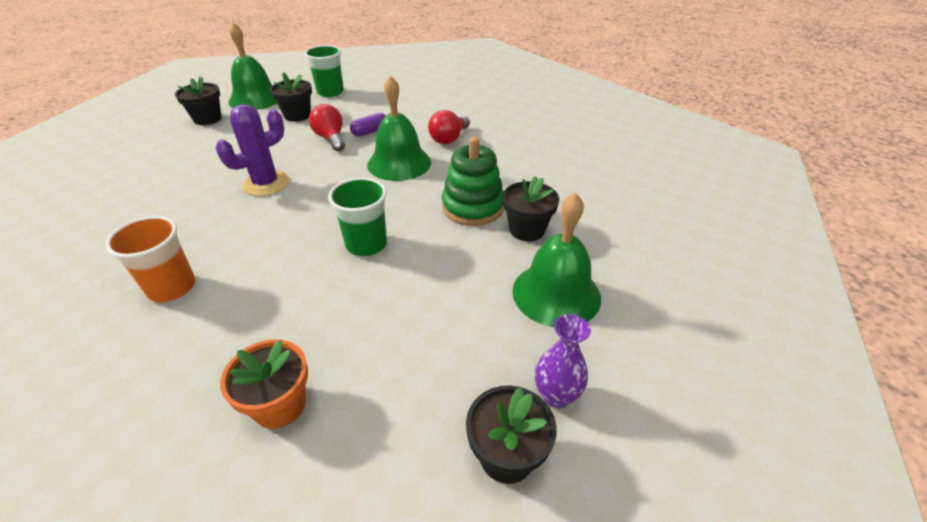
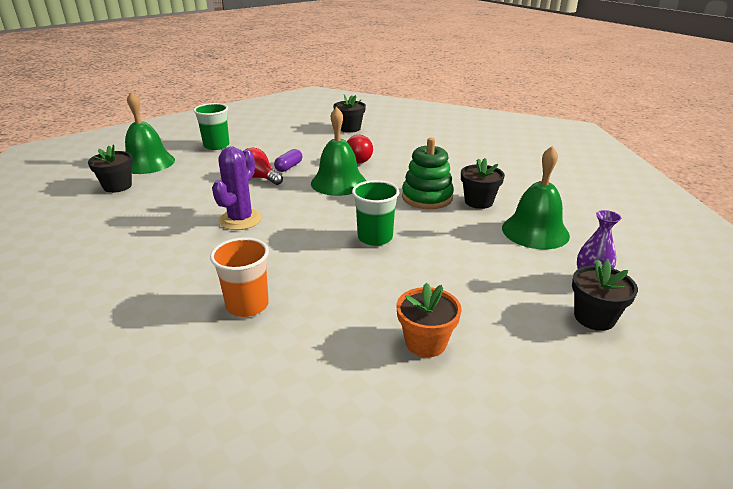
camera: 25 degrees left, 10 degrees down
black flower pot [270,72,312,122] -> black flower pot moved to [333,95,366,133]

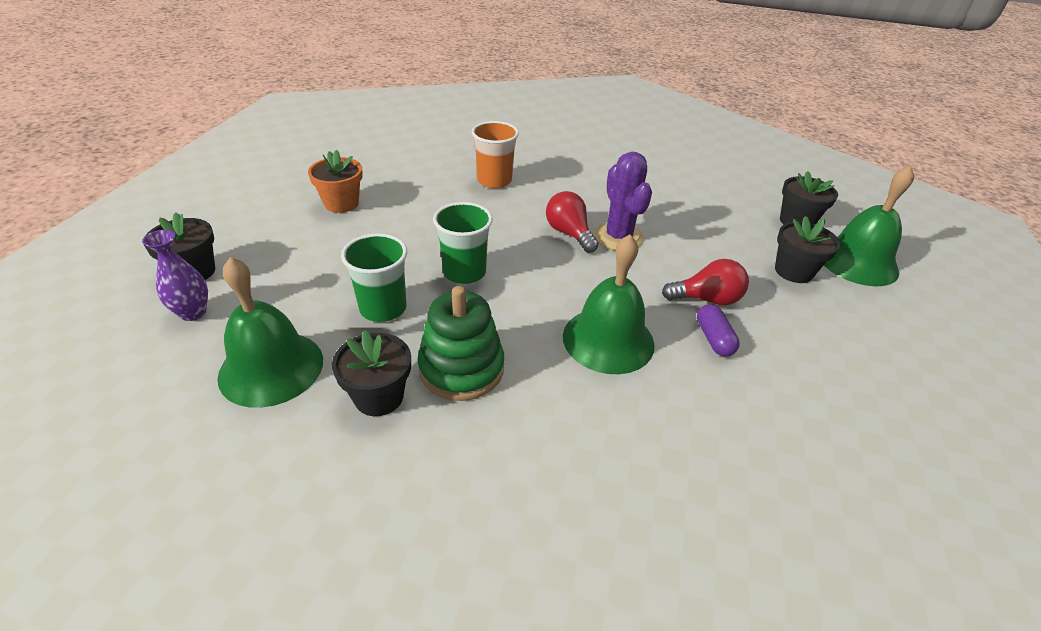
camera: 140 degrees right, 10 degrees up
green cup [193,103,229,150] -> green cup moved to [341,233,407,322]
black flower pot [333,95,366,133] -> black flower pot moved to [775,216,840,283]
red light bulb [347,135,373,163] -> red light bulb moved to [546,191,598,253]

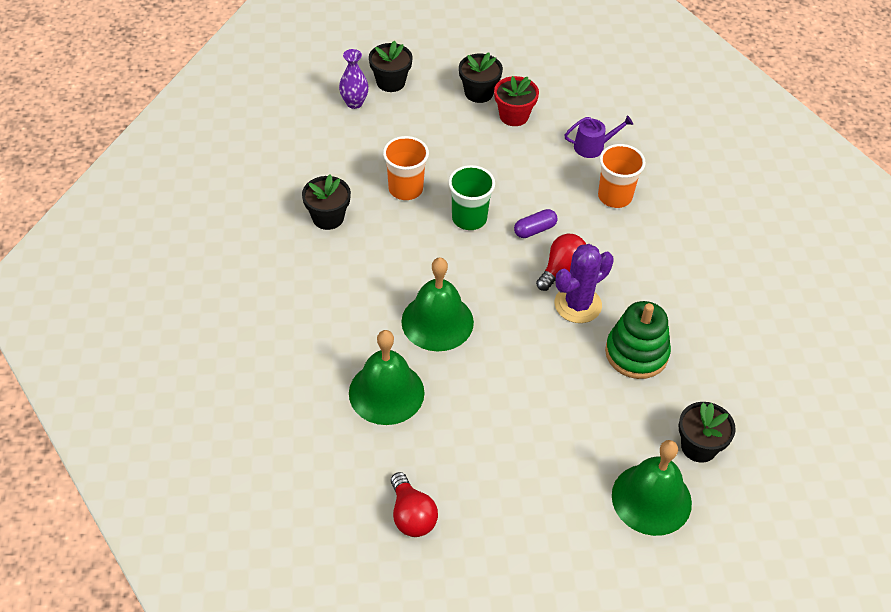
camera: 70 degrees right, 10 degrees up
green bell [217,257,323,408] -> green bell moved to [349,330,425,425]
orange flower pot [308,150,363,213] -> red flower pot [494,76,539,126]
green cup [341,233,407,322] -> orange cup [383,136,429,200]
green stacking toy [417,286,504,401] -> green stacking toy moved to [605,301,671,379]
red light bulb [662,259,749,305] -> red light bulb moved to [391,472,438,537]
purple capsule [697,304,740,356] -> purple capsule moved to [514,209,558,238]
black flower pot [775,216,840,283] -> black flower pot moved to [459,52,503,103]
none -> purple watering can [564,115,633,158]

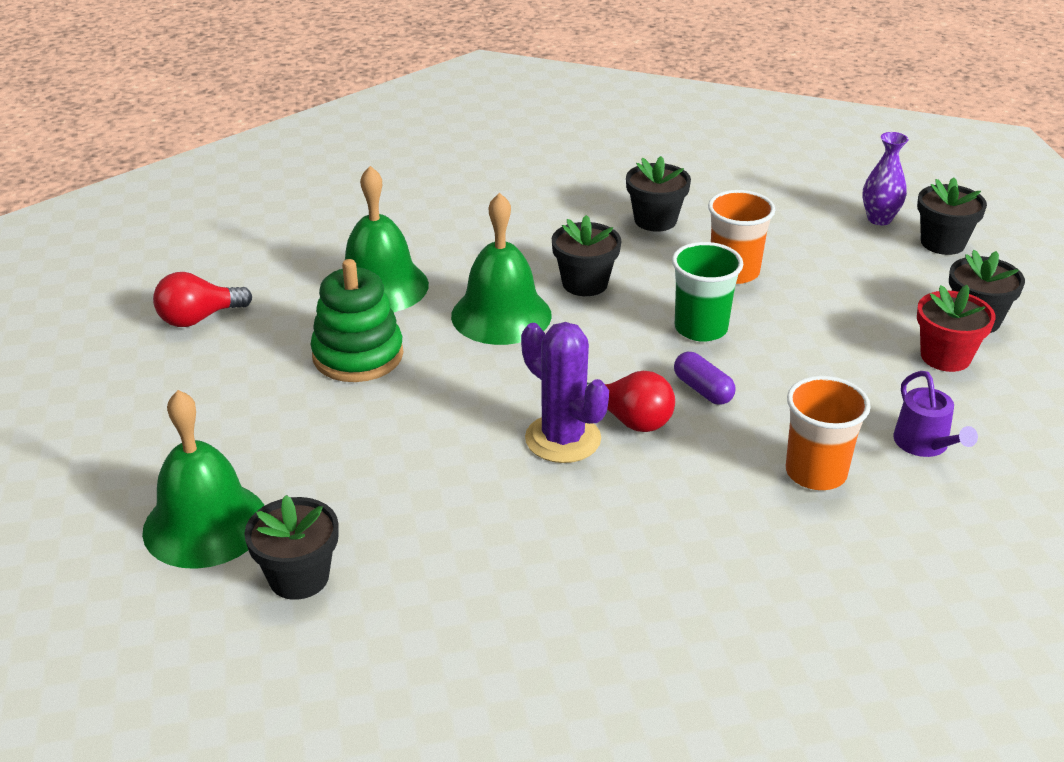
camera: 85 degrees right, 15 degrees down
green stacking toy [605,301,671,379] -> green stacking toy moved to [310,259,403,382]
none -> black flower pot [552,215,621,296]

